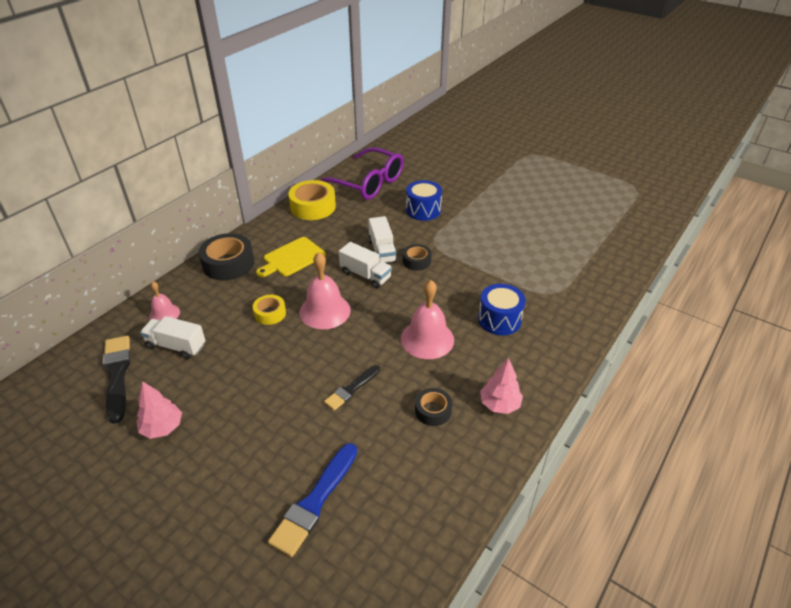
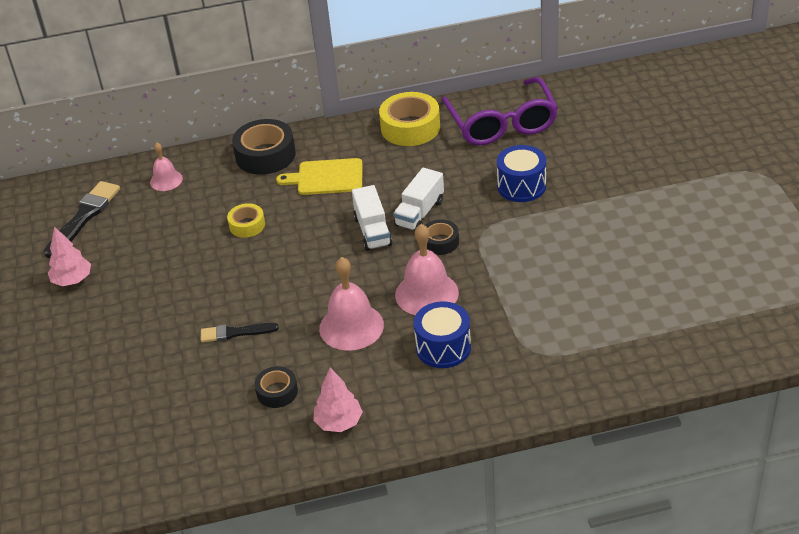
camera: 45 degrees right, 0 degrees up
white truck [140,316,206,359] -> none
blue brush [268,443,357,557] -> none
pink bell [299,252,351,329] -> pink bell moved to [395,224,459,315]

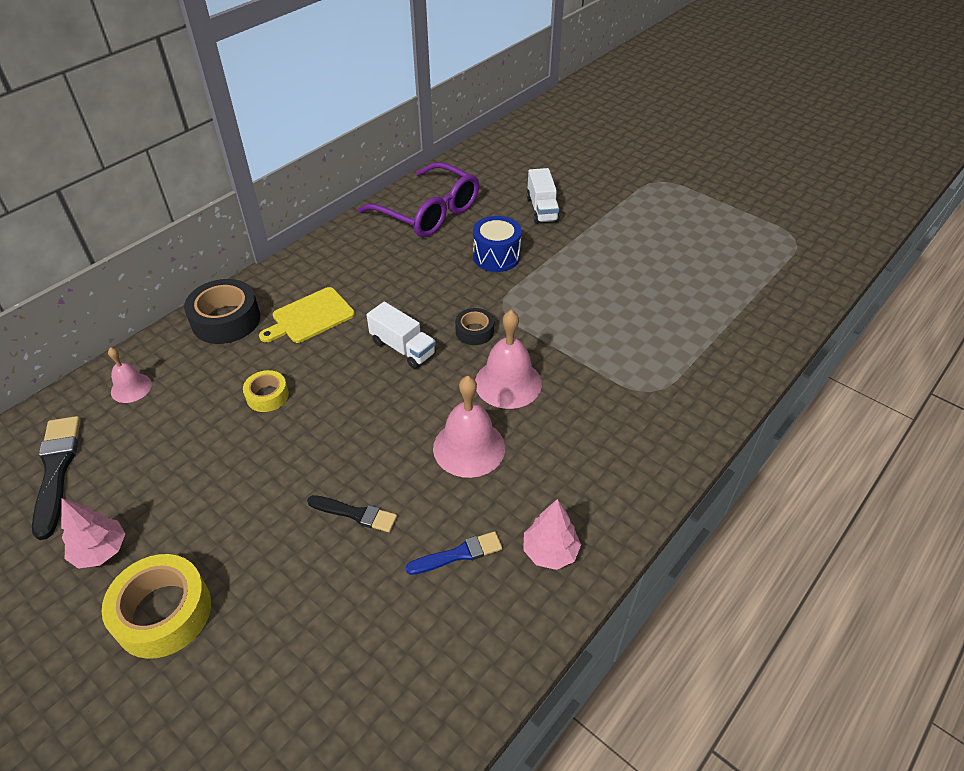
camera: 40 degrees left, 5 degrees up
black brush [201,323,279,342] -> black brush turned 120 degrees counterclockwise [307,495,397,532]
black tape [255,366,298,408] -> blue brush [406,531,502,575]
yellow tape [379,92,440,146] -> yellow tape moved to [101,554,211,659]
white truck [393,168,444,231] -> white truck moved to [527,168,560,224]
blue drum [414,301,471,368] -> none

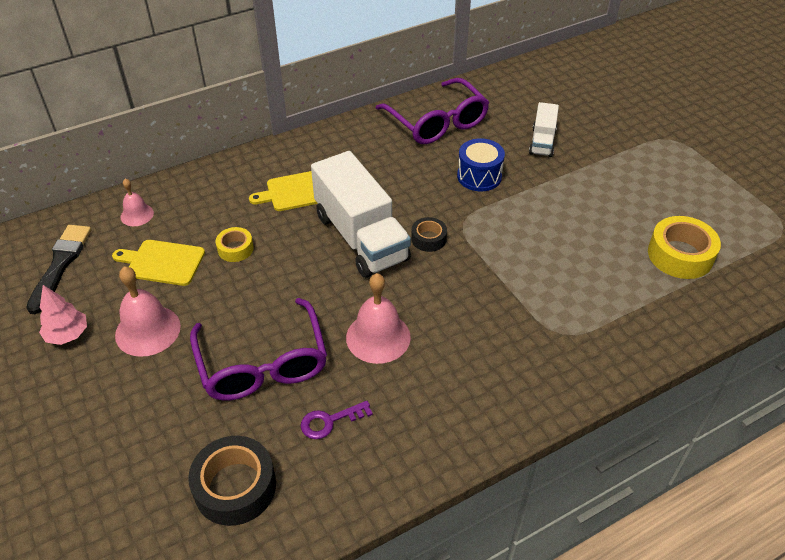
camera: 20 degrees right, 0 degrees up
yellow tape [101,554,211,659] -> yellow tape moved to [648,216,721,279]
black tape [184,279,260,344] -> black tape moved to [188,436,276,526]
black brush [307,495,397,532] -> purple glasses [190,298,327,401]
white truck [367,302,436,368] -> white truck [311,151,411,278], size x1.95
blue brush [406,531,502,575] -> purple key [301,401,373,439]
pink bell [475,310,542,409] -> pink bell moved to [115,266,181,357]
pink tree [523,499,581,570] -> none
none -> yellow cutting board [112,240,205,286]

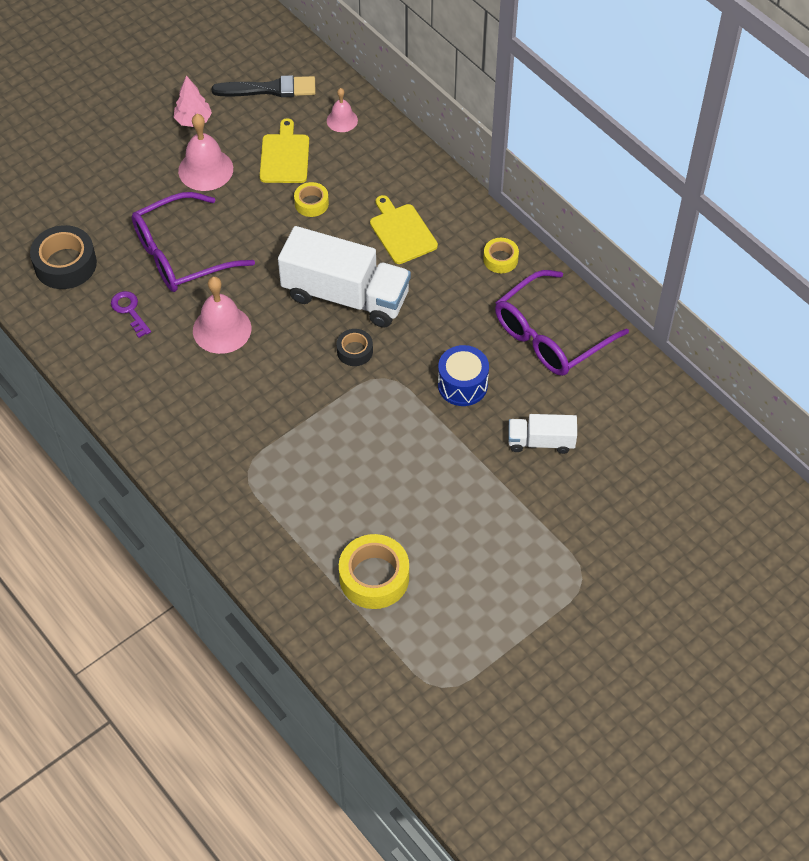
camera: 80 degrees right, 10 degrees up
white truck [311,151,411,278] -> white truck turned 120 degrees counterclockwise [278,226,411,328]
none -> yellow tape [483,238,519,273]

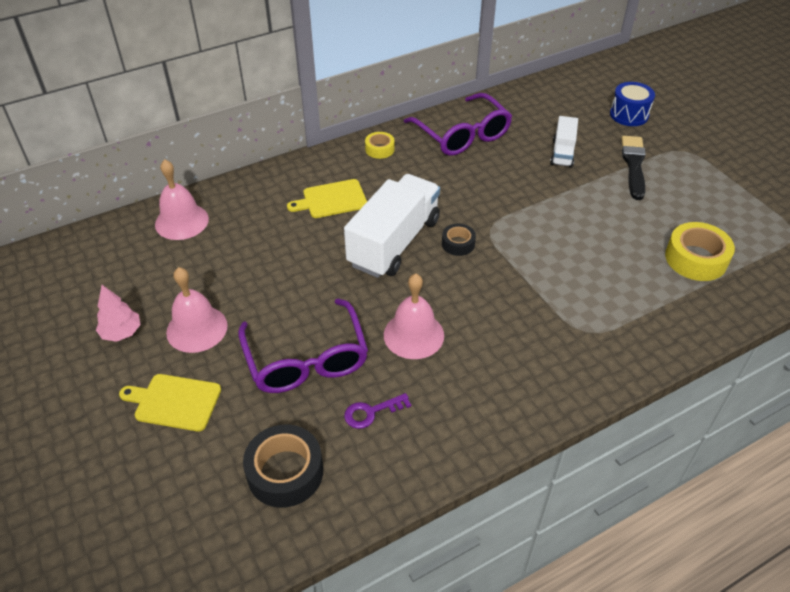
camera: 80 degrees left, 10 degrees down
black brush [212,75,315,97] -> black brush moved to [621,136,646,200]
yellow cutting board [260,118,309,183] -> yellow cutting board moved to [119,374,221,431]
yellow tape [294,182,329,217] -> none
pink bell [327,88,358,132] -> pink bell [155,159,209,240], size x1.72
blue drum [438,345,489,406] -> blue drum moved to [610,82,655,126]

